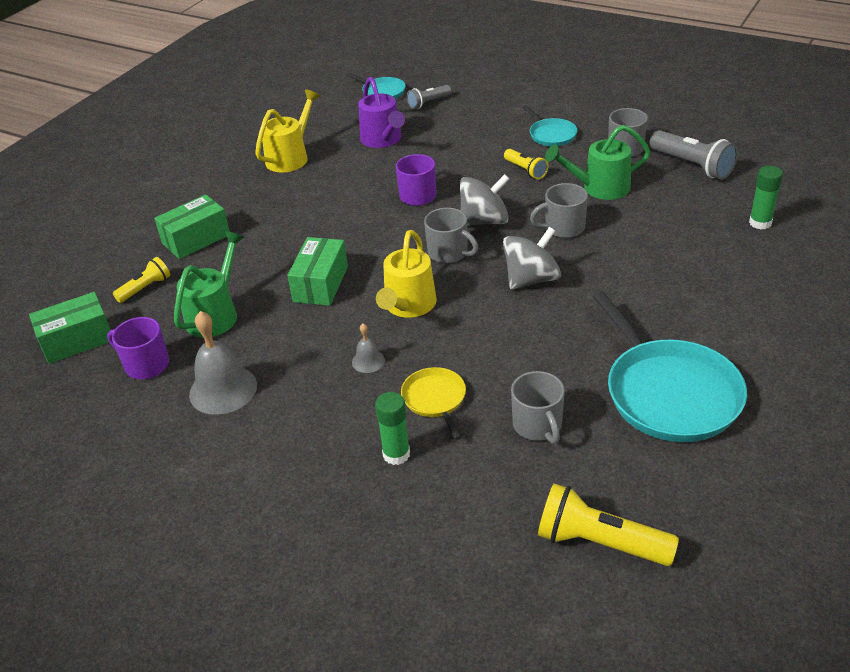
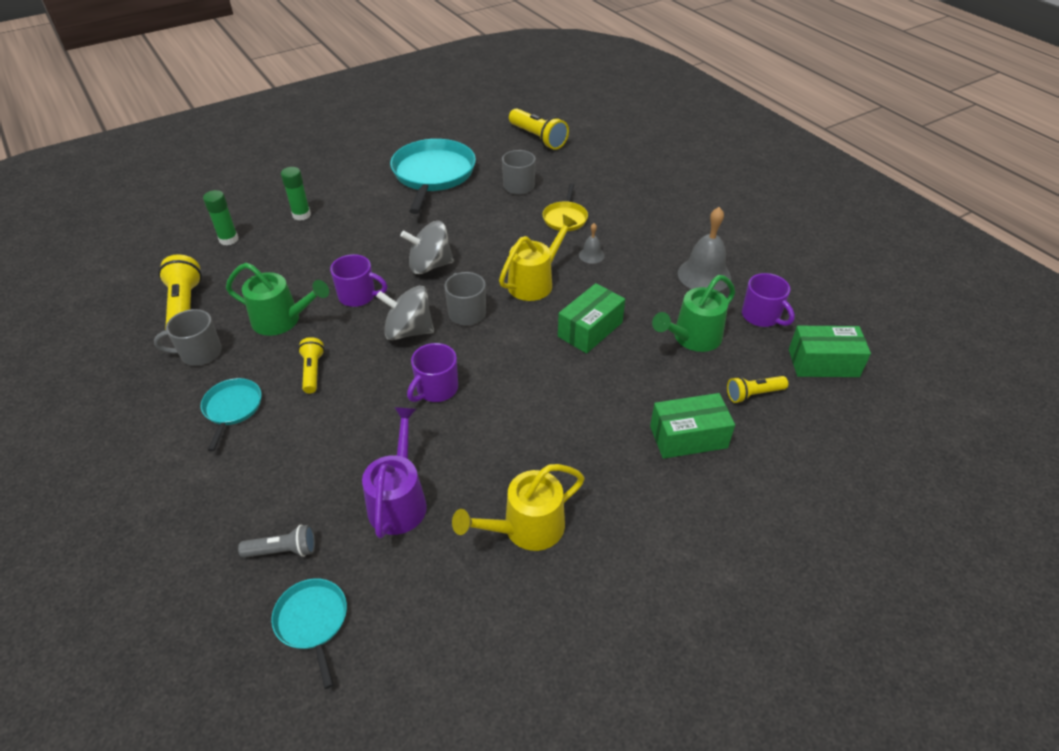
camera: 155 degrees left, 5 degrees up
green glue stick [375,392,410,465] -> green glue stick moved to [281,167,311,221]
grey mug [530,183,588,238] -> purple mug [330,254,388,307]
grey flashlight [650,130,738,180] -> yellow flashlight [158,254,202,330]

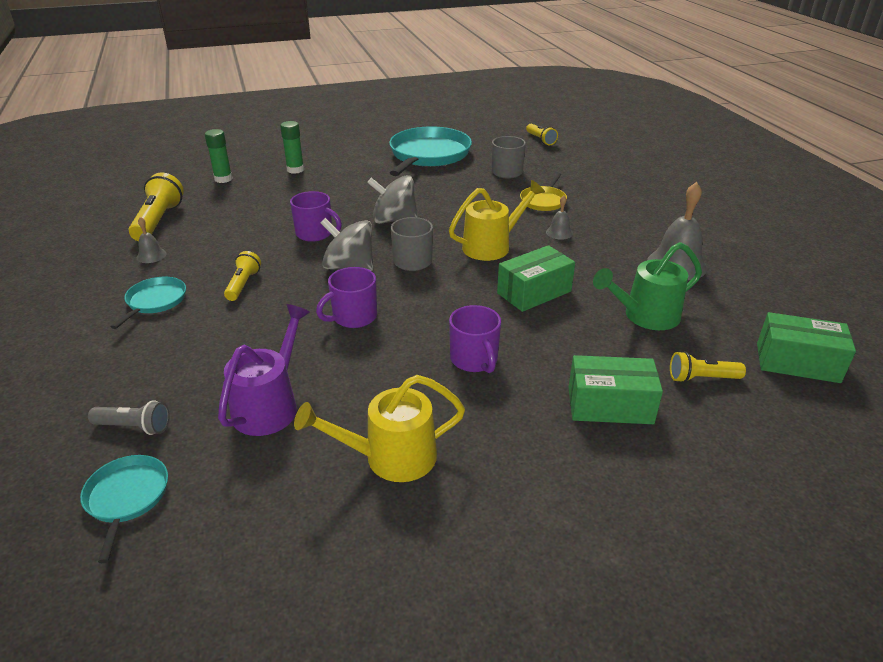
camera: 15 degrees right, 10 degrees down
grey mug [154,309,222,366] -> grey bell [137,217,167,263]
green watering can [226,263,329,336] -> none
yellow flashlight [509,108,569,150] -> yellow flashlight [526,124,558,145], size x0.59
purple mug [742,273,795,327] -> purple mug moved to [449,305,501,373]

